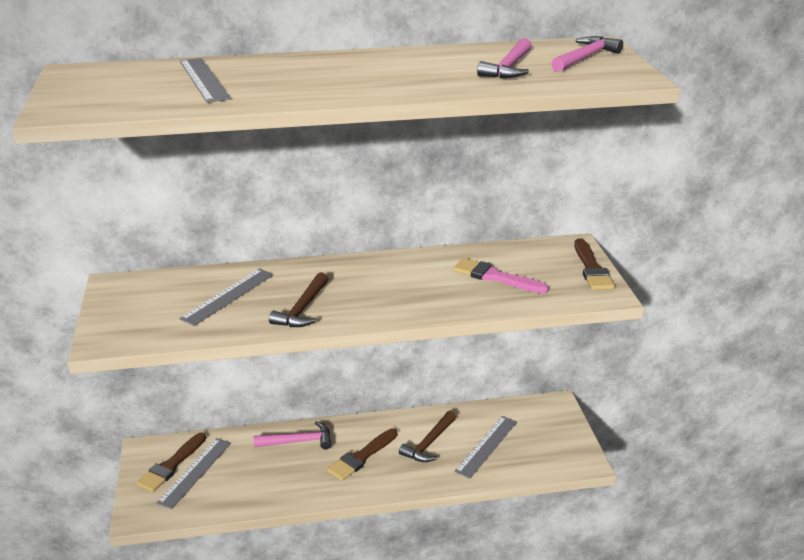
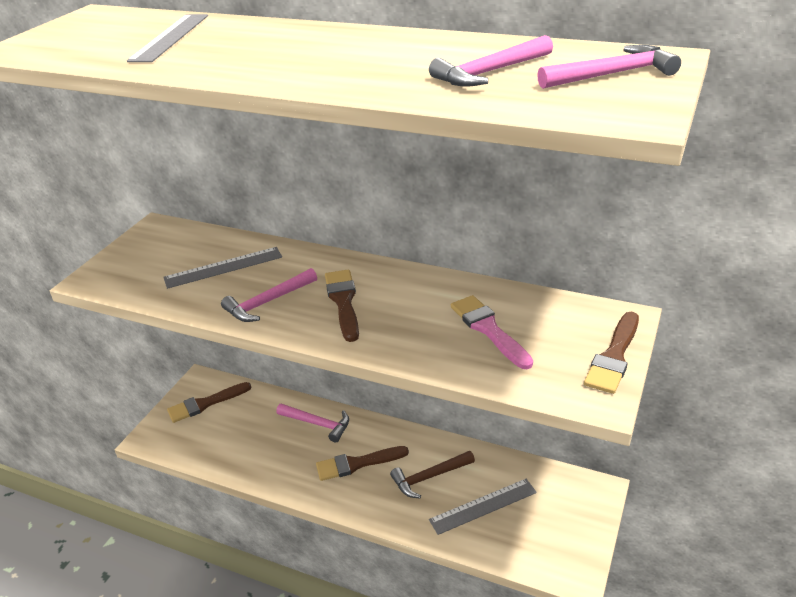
camera: 35 degrees right, 5 degrees up
grey ruler [156,438,231,509] -> none
brown hammer [269,272,328,327] -> pink hammer [221,268,317,322]
none -> brown brush [325,270,359,342]

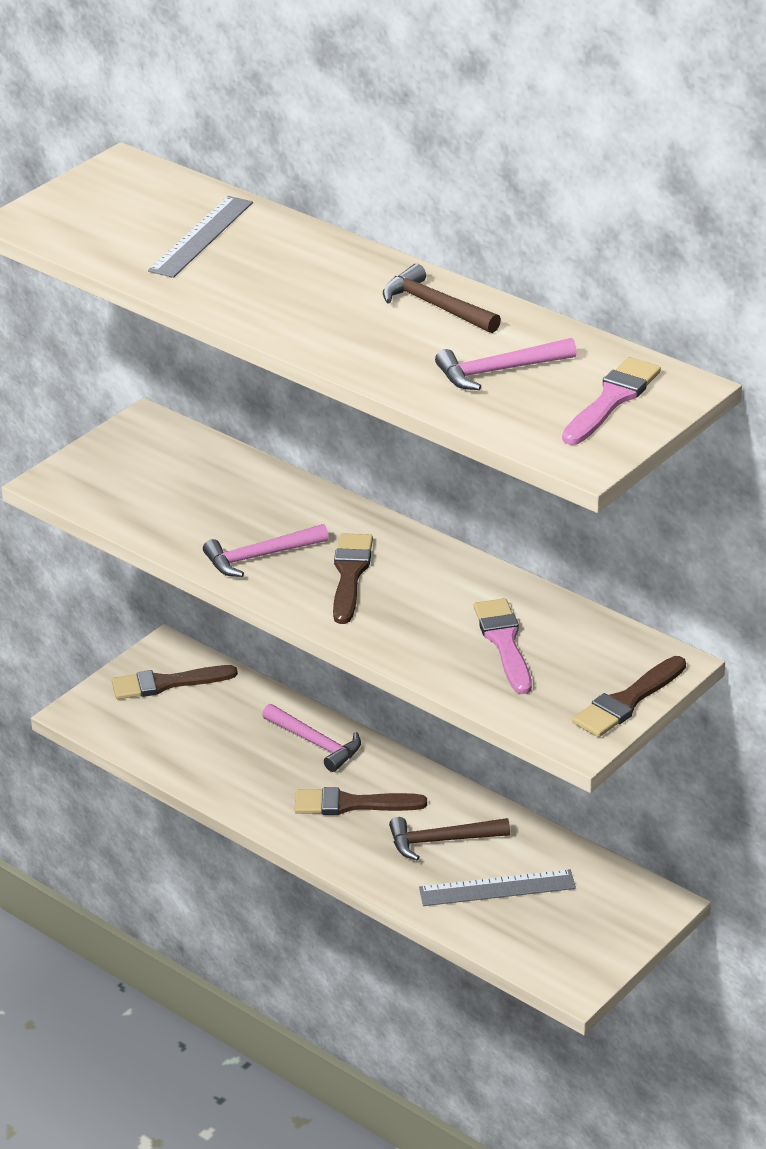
camera: 15 degrees right, 0 degrees up
grey ruler [163,247,282,289] -> none
pink hammer [537,45,681,89] -> pink brush [562,357,661,445]
none -> brown hammer [383,264,501,333]

